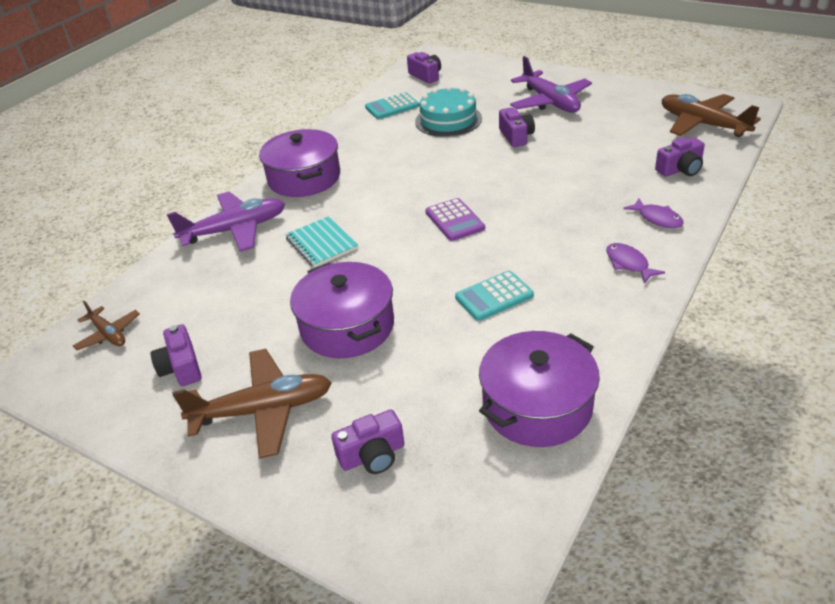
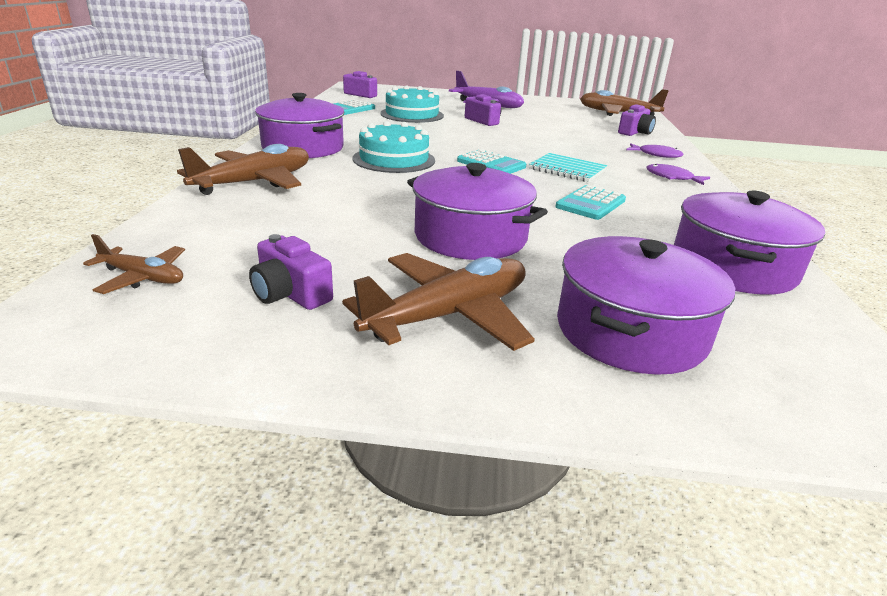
camera: 30 degrees left, 10 degrees down
purple plane [167,192,285,252] -> brown plane [177,144,309,195]
turquoise notebook [285,216,358,268] -> turquoise notebook moved to [529,153,607,182]
purple camera [331,409,404,474] -> purple pot [557,236,735,375]
purple calculator [425,198,485,241] -> turquoise calculator [457,149,526,174]
none -> turquoise cake [352,121,435,173]

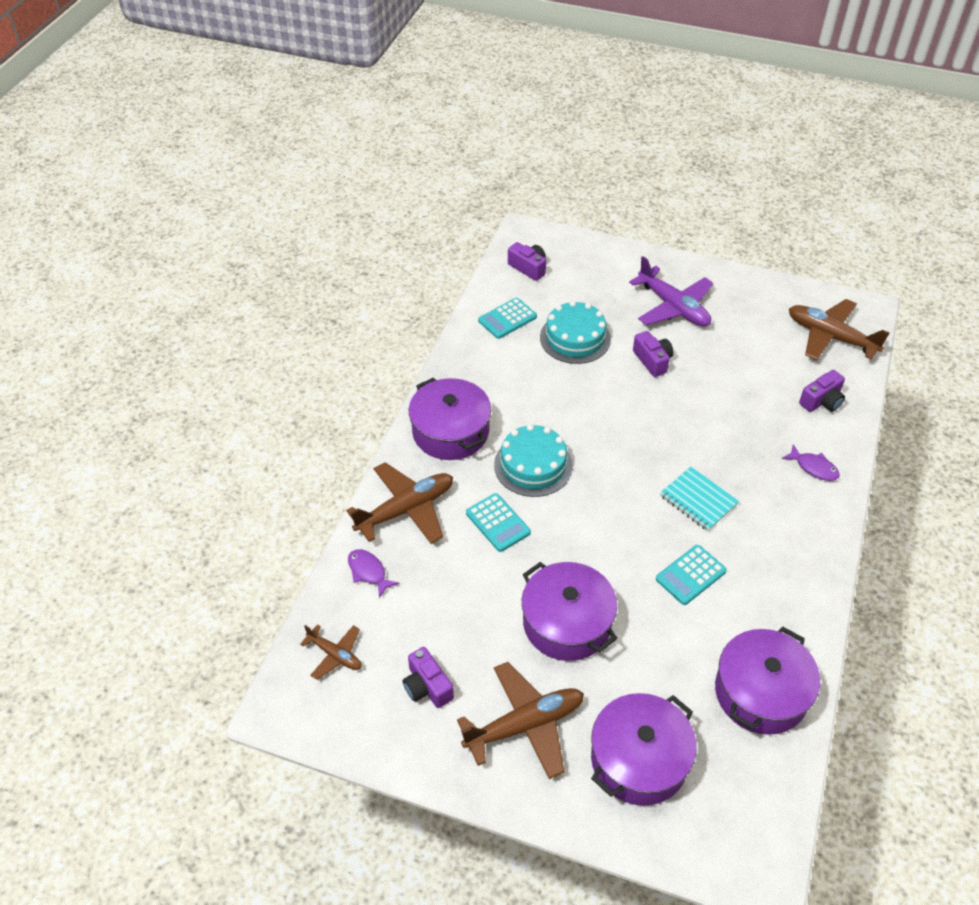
camera: 15 degrees right, 20 degrees up
turquoise calculator [457,149,526,174] -> turquoise calculator moved to [466,493,531,552]
purple fish [646,164,710,185] -> purple fish moved to [348,549,399,598]

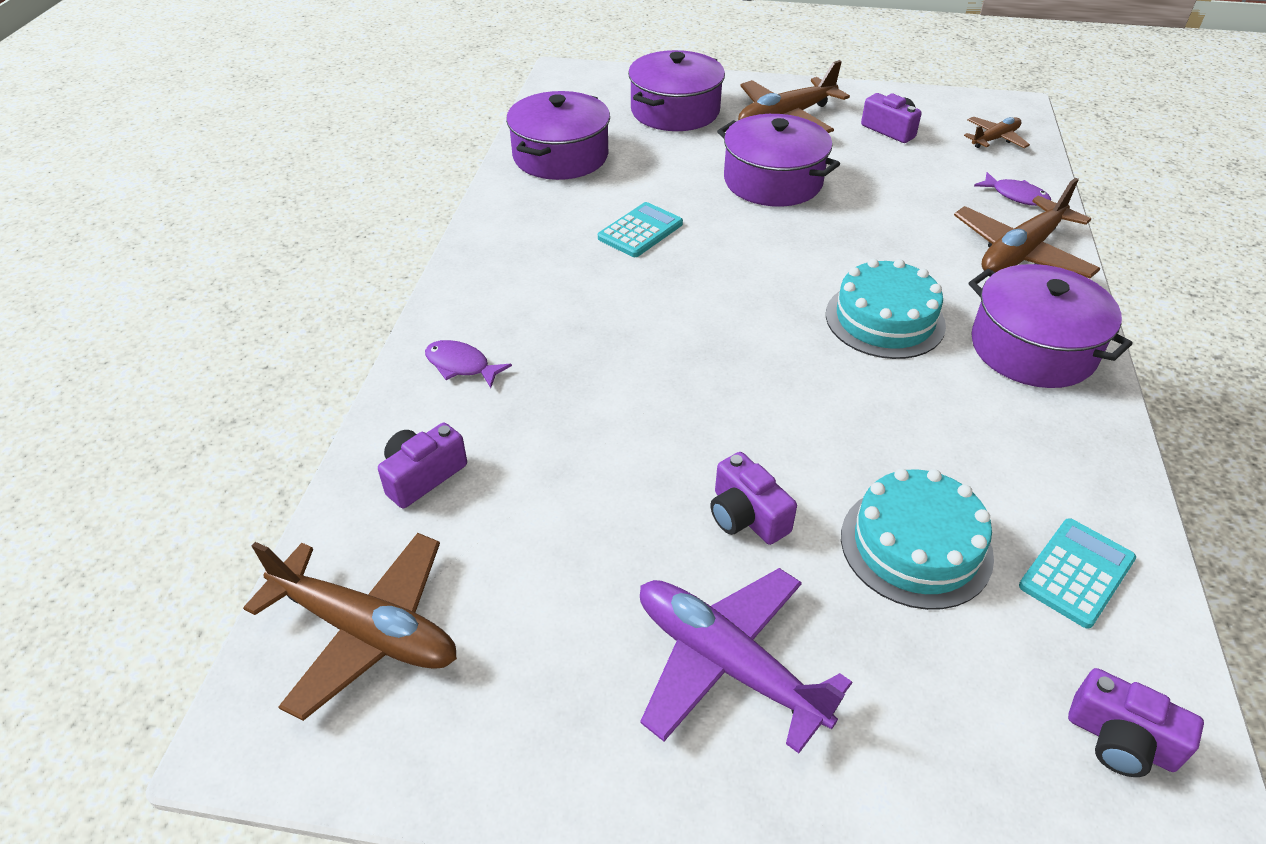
camera: 170 degrees right, 5 degrees down
brown plane [300,624,361,680] -> brown plane turned 120 degrees clockwise [964,116,1030,148]
turquoise calculator [466,493,531,552] -> none
turquoise notebook [660,467,739,531] -> none

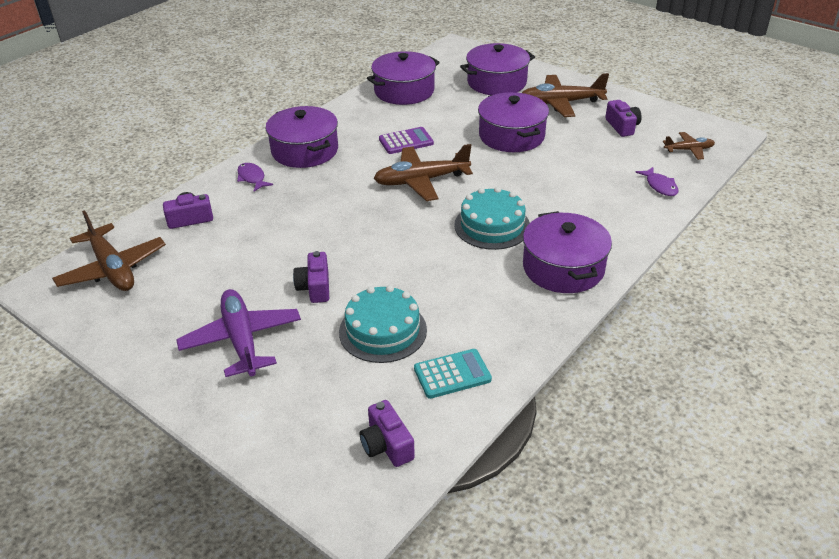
camera: 30 degrees right, 5 degrees down
turquoise calculator [598,202,683,257] -> purple calculator [379,127,434,154]
brown plane [954,178,1101,278] -> brown plane moved to [373,144,473,201]
none -> purple pot [265,106,338,168]

